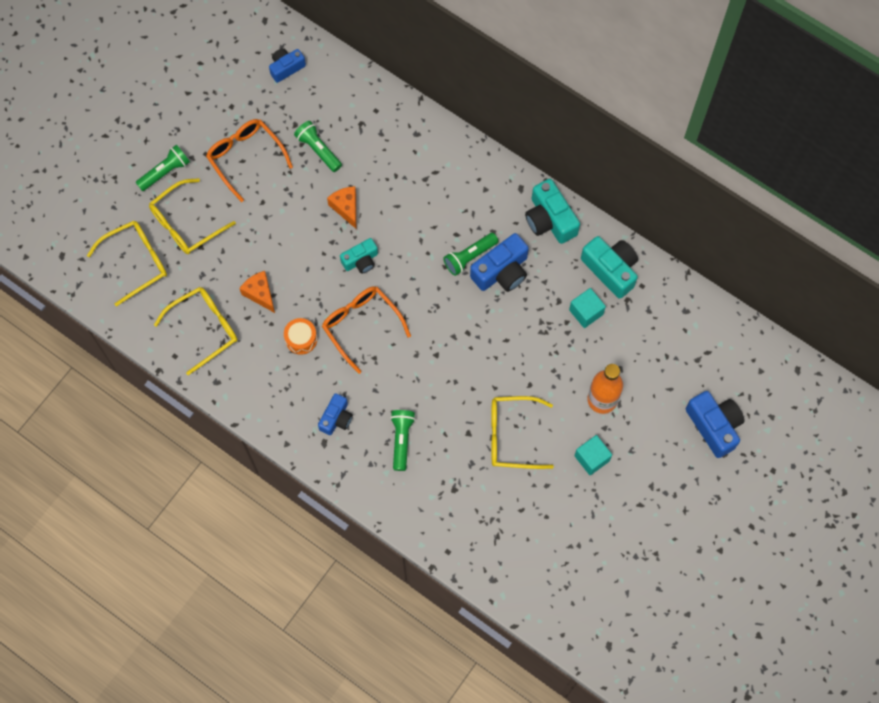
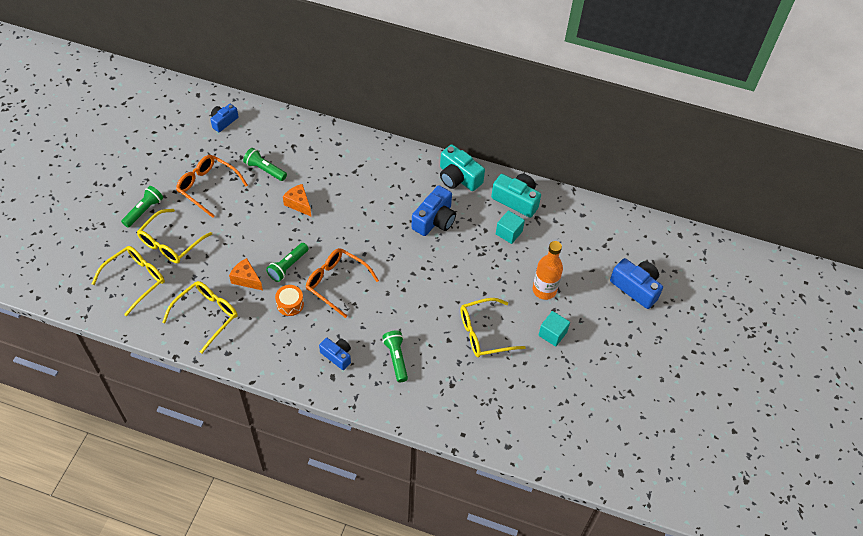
camera: 20 degrees left, 15 degrees down
blue camera [318,393,353,435] -> blue camera turned 60 degrees counterclockwise [319,338,351,370]
turquoise camera [340,238,378,274] -> none
green flashlight [443,233,498,276] -> green flashlight moved to [266,243,309,282]

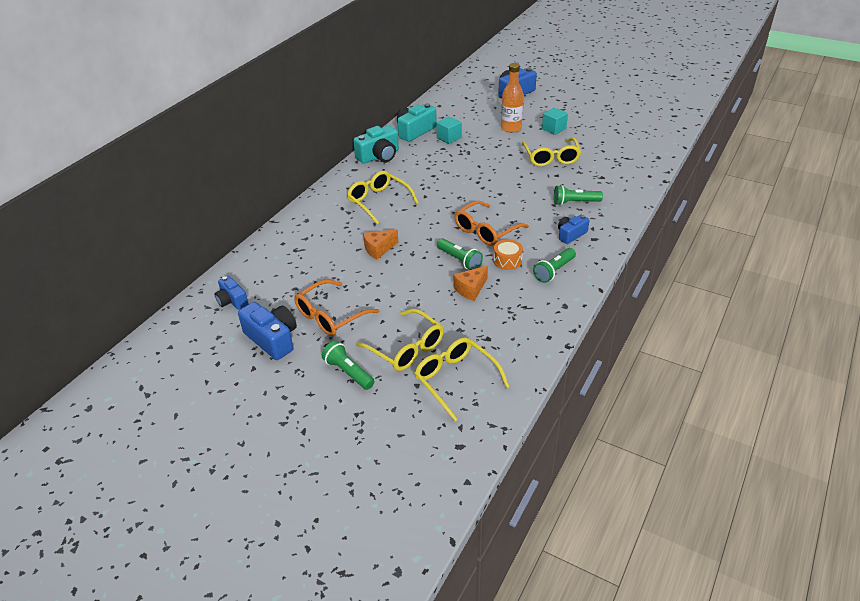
camera: 75 degrees left, 15 degrees down
yellow glasses [162,281,238,354] -> yellow glasses moved to [347,171,419,225]
green flashlight [243,148,287,181] -> green flashlight moved to [533,248,576,283]
blue camera [411,185,456,236] -> blue camera moved to [238,302,297,360]

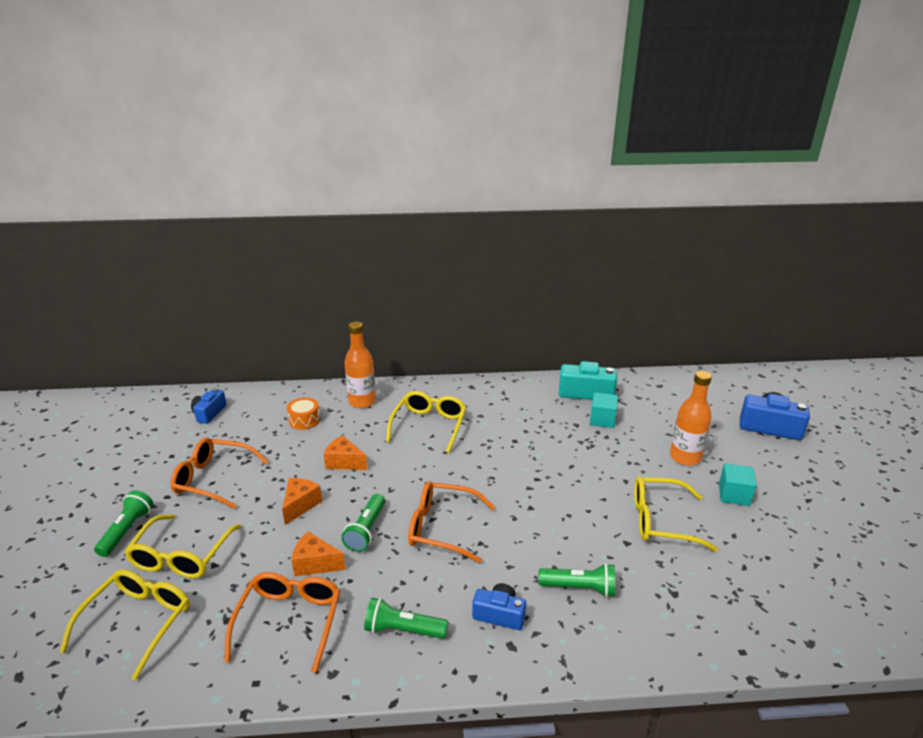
camera: 55 degrees right, 10 degrees down
blue camera [238,302,297,360] -> none
turquoise camera [353,125,399,164] -> none
orange drum [493,239,523,270] -> orange drum moved to [287,397,320,430]
yellow glasses [522,138,581,167] -> yellow glasses turned 45 degrees clockwise [634,476,718,552]
green flashlight [554,185,603,205] -> green flashlight turned 135 degrees clockwise [538,563,616,597]
none -> orange glasses [224,572,340,673]
none -> orange cheese [282,478,322,525]
none -> orange bottle [345,322,376,408]

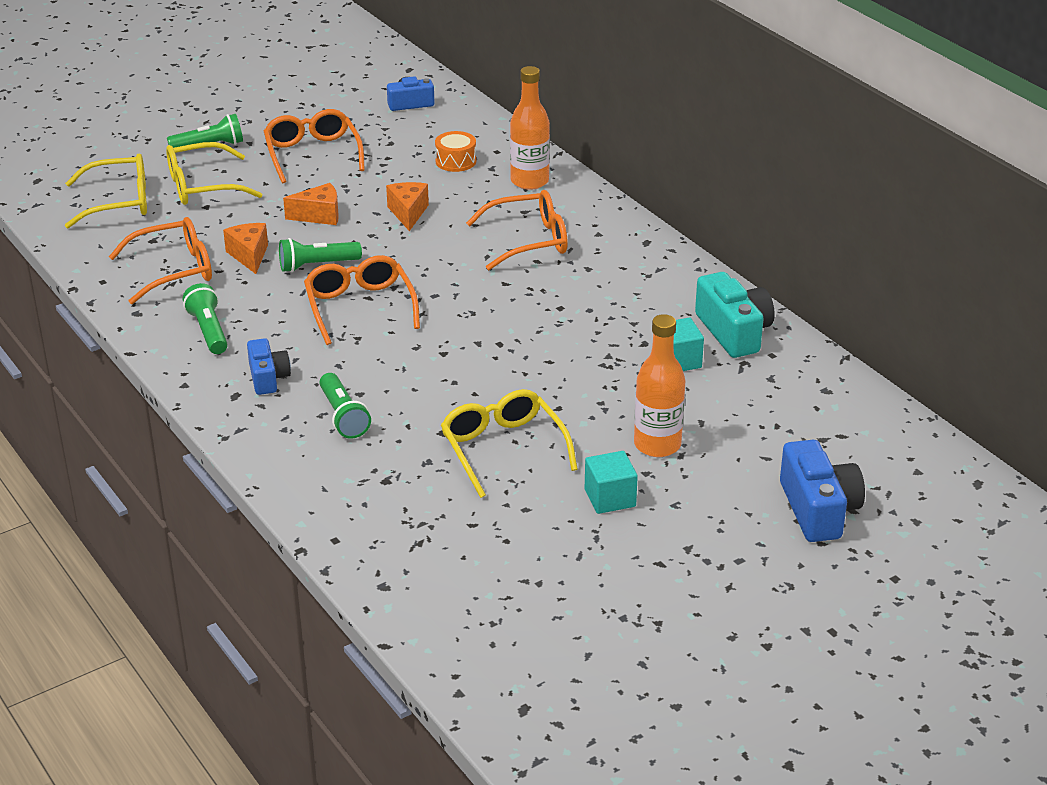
camera: 60 degrees right, 5 degrees up
yellow glasses [386,391,466,453] -> orange glasses [466,190,568,270]

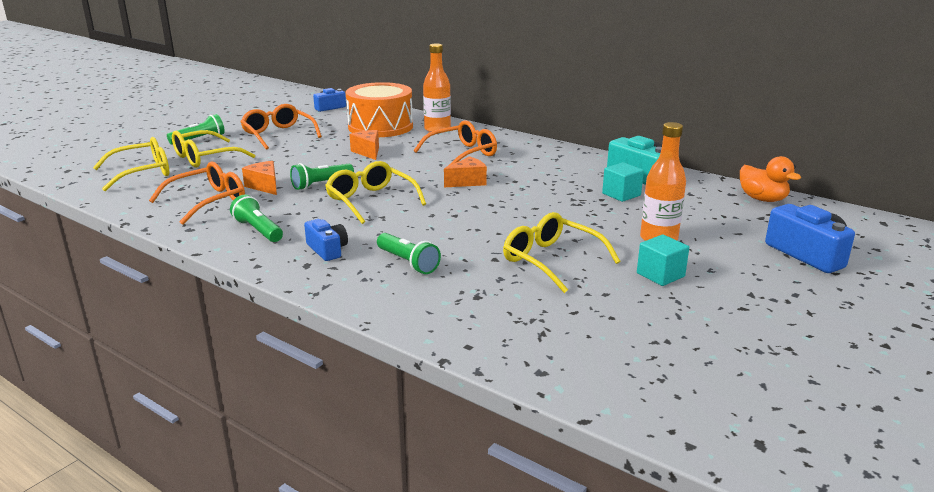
camera: 20 degrees left, 10 degrees down
orange cheese [283,183,339,225] -> orange cheese moved to [444,156,487,187]
orange glasses [304,255,420,345] -> yellow glasses [325,161,426,224]
orange drum [435,131,476,172] -> orange drum [346,82,413,137], size x2.30
none -> orange duck [740,156,801,202]

